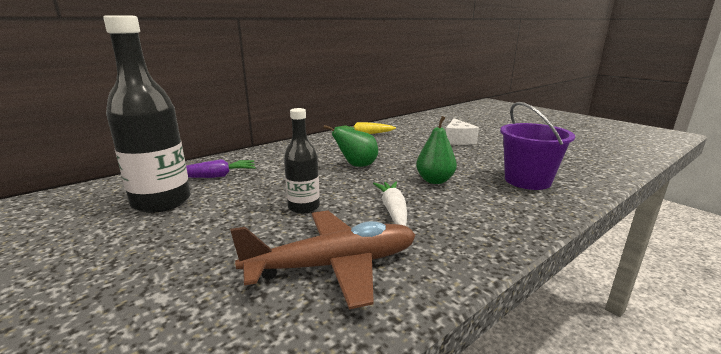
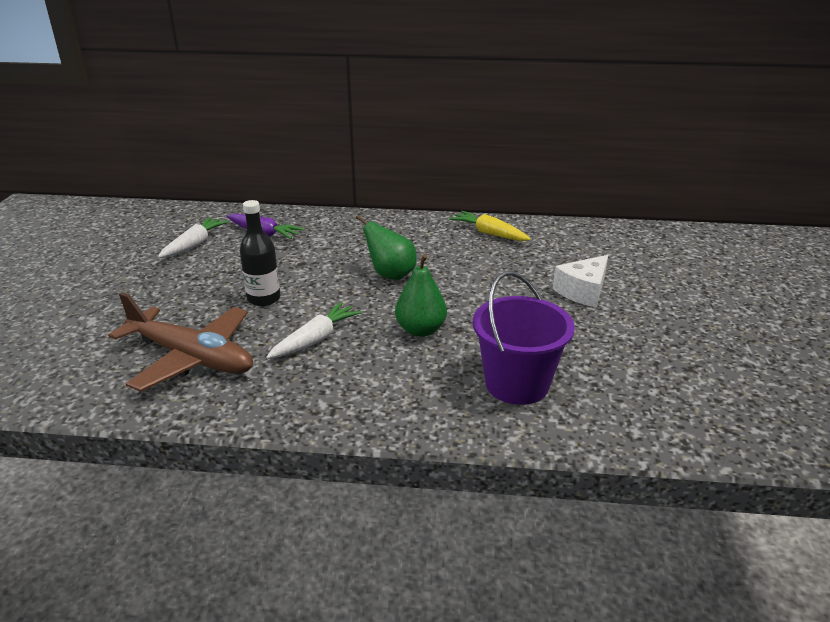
camera: 45 degrees right, 10 degrees up
black bottle [103,16,191,213] -> white carrot [158,217,229,258]

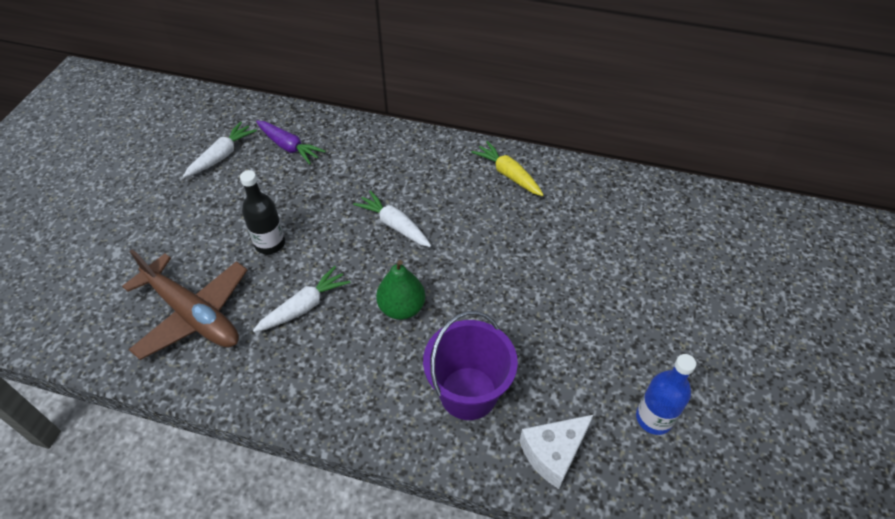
camera: 10 degrees right, 20 degrees up
green pear [356,215,417,280] -> white carrot [353,190,431,247]
white cheese [553,255,608,307] -> white cheese moved to [520,415,594,489]
none -> blue bottle [636,354,696,435]

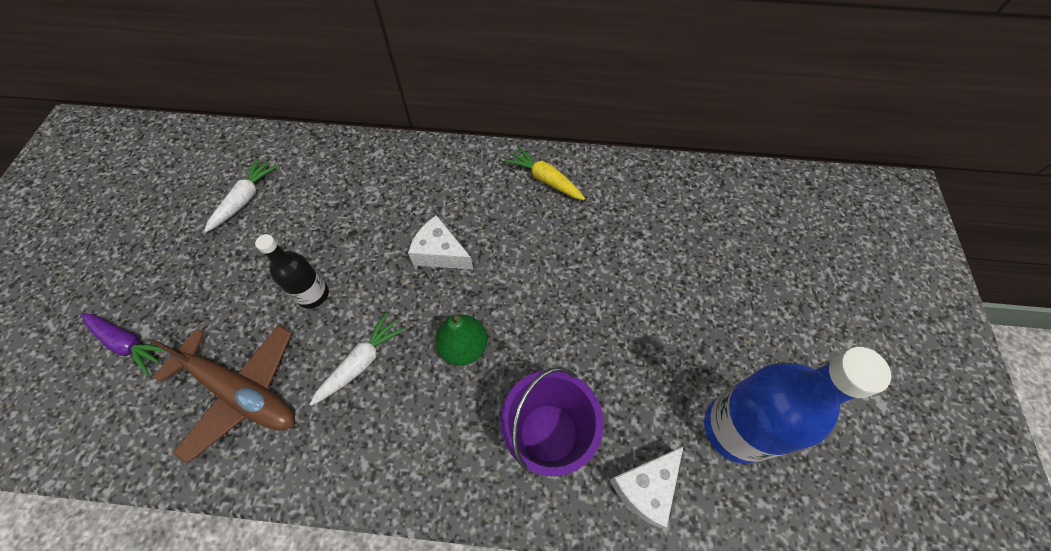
camera: 10 degrees left, 10 degrees up
purple carrot [256,120,326,164] -> purple carrot moved to [81,313,165,375]
white carrot [353,190,431,247] -> white cheese [408,215,473,270]
blue bottle [636,354,696,435] -> blue bottle [704,347,891,464], size x1.79

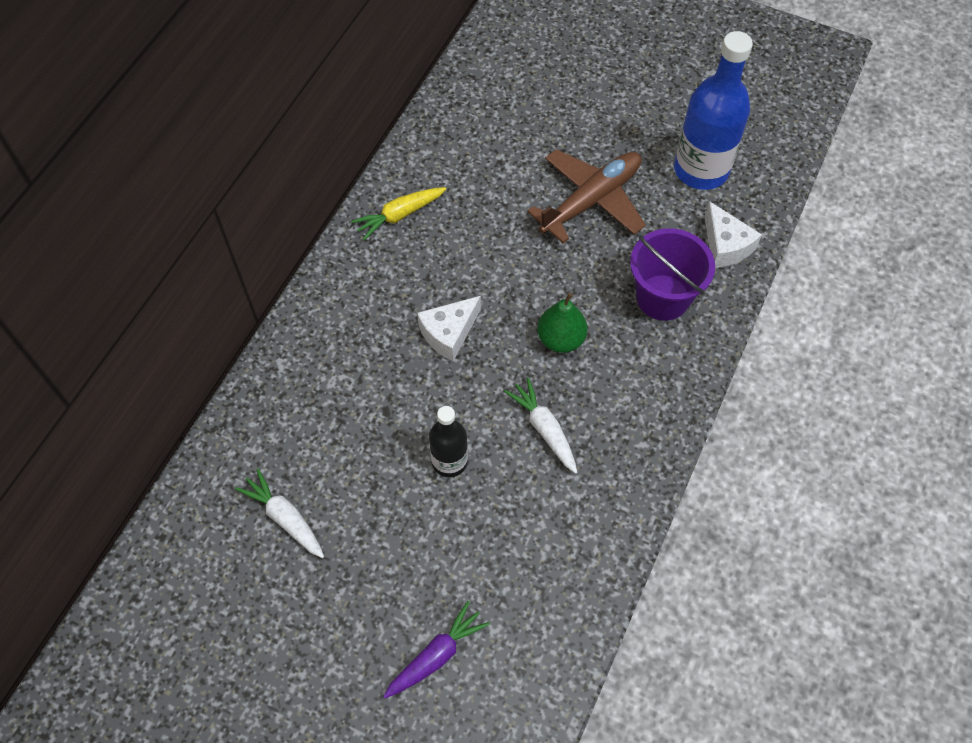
camera: 70 degrees left, 0 degrees up
brown plane [149,325,295,463] -> brown plane moved to [527,149,646,243]

